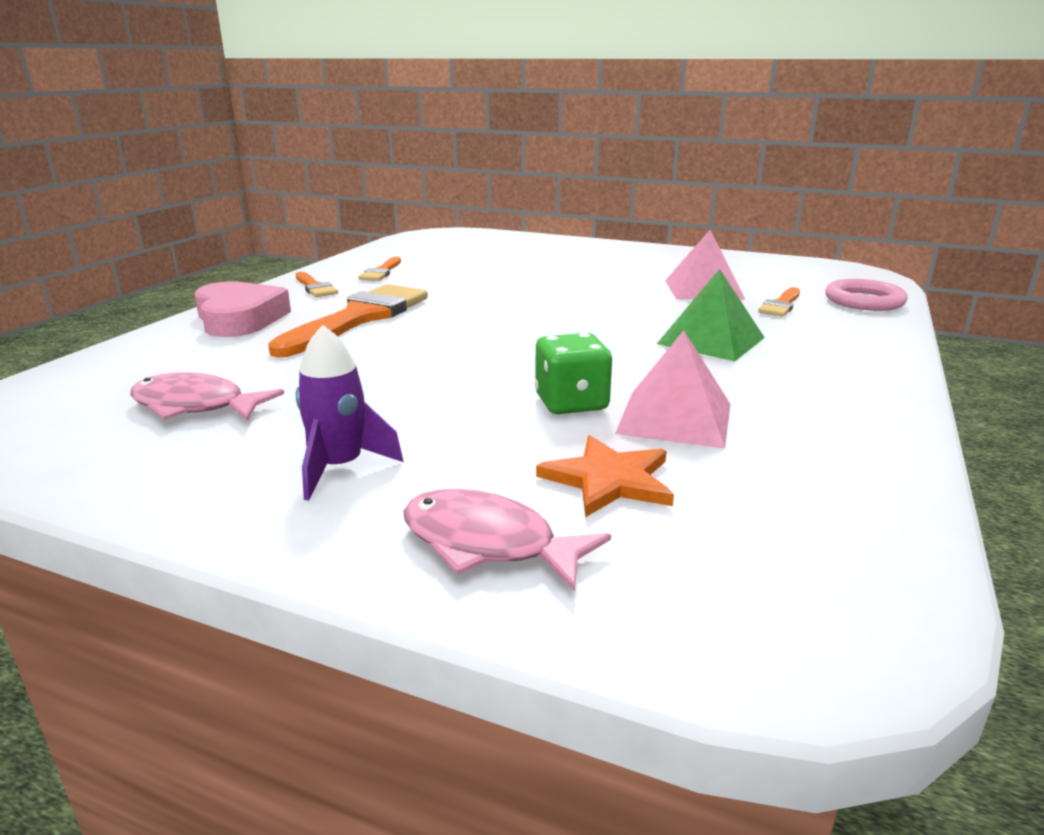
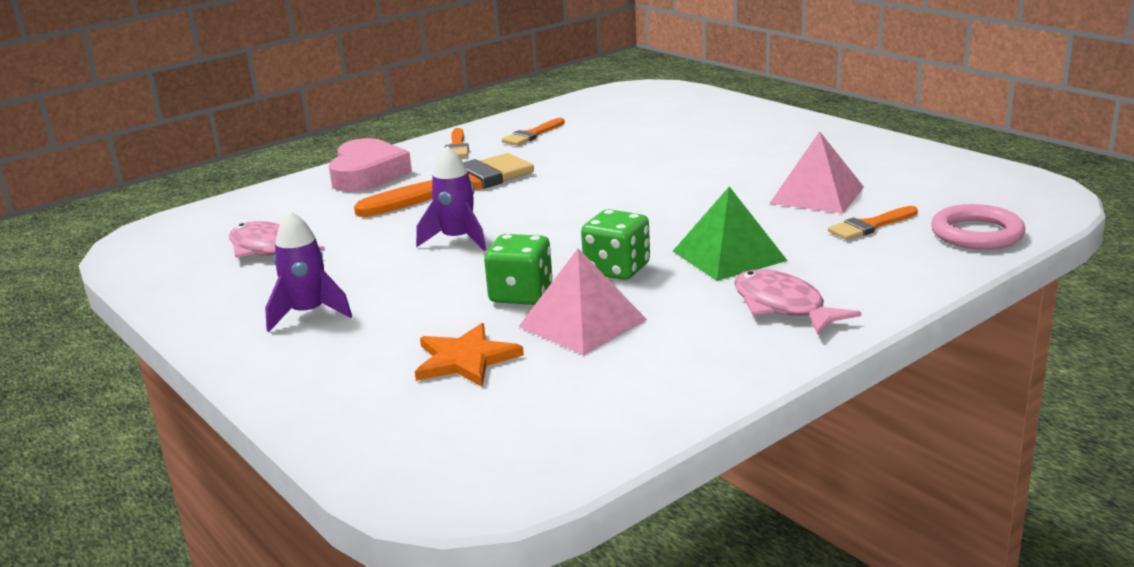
camera: 30 degrees right, 0 degrees up
pink fish [403,489,611,592] -> pink fish moved to [734,269,861,335]
none -> purple rocket [416,146,486,251]
none -> green dice [581,209,650,280]

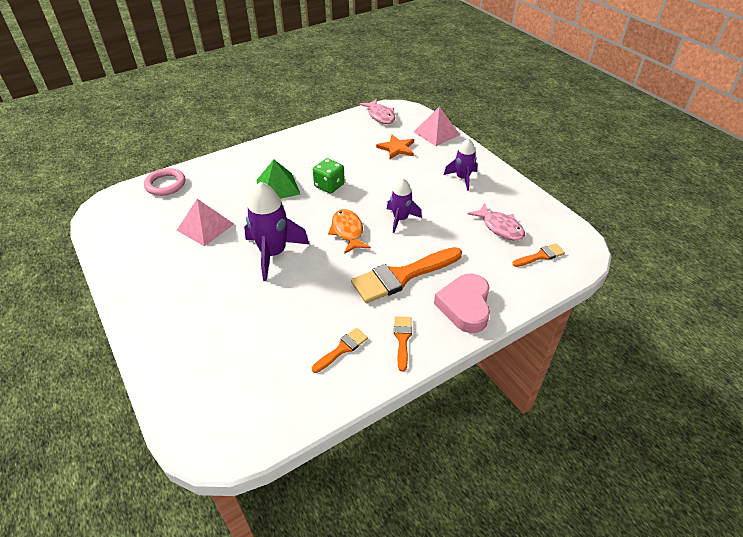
camera: 175 degrees left, 20 degrees up
green dice [484,234,553,305] -> none
pink pyramid [518,248,647,355] -> pink pyramid moved to [414,106,460,146]
pink fish [734,269,861,335] -> pink fish moved to [359,99,395,124]
orange brush [828,206,918,240] -> orange brush moved to [512,243,565,267]
none -> purple rocket [244,182,309,281]
none -> orange fish [328,209,371,254]

